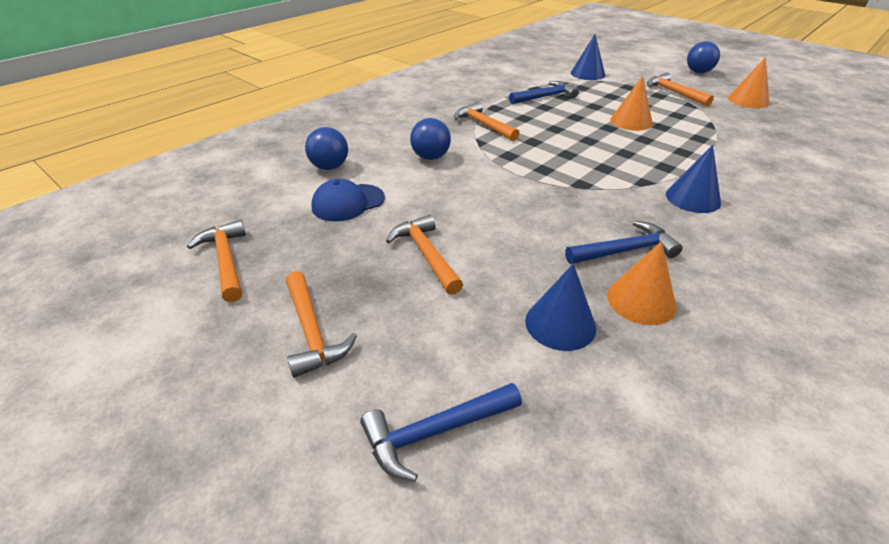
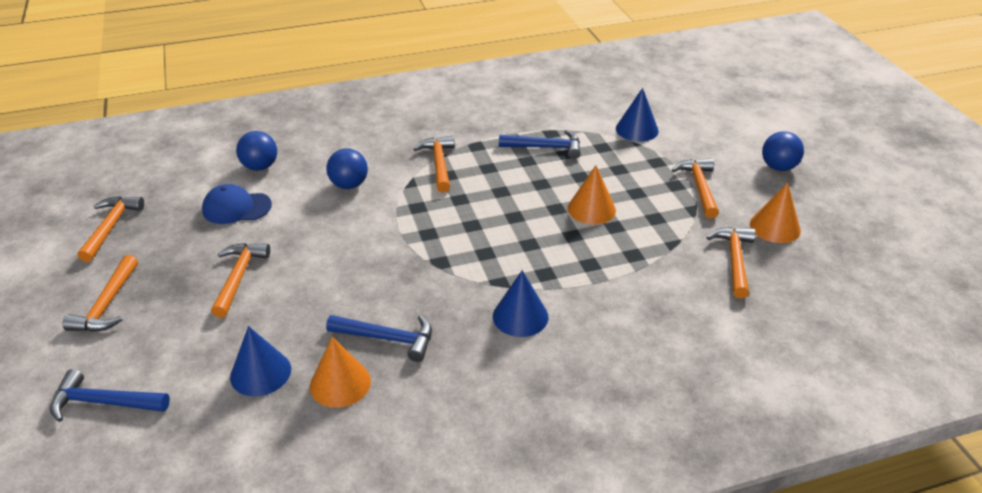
camera: 30 degrees right, 0 degrees up
none -> orange hammer [706,227,756,298]

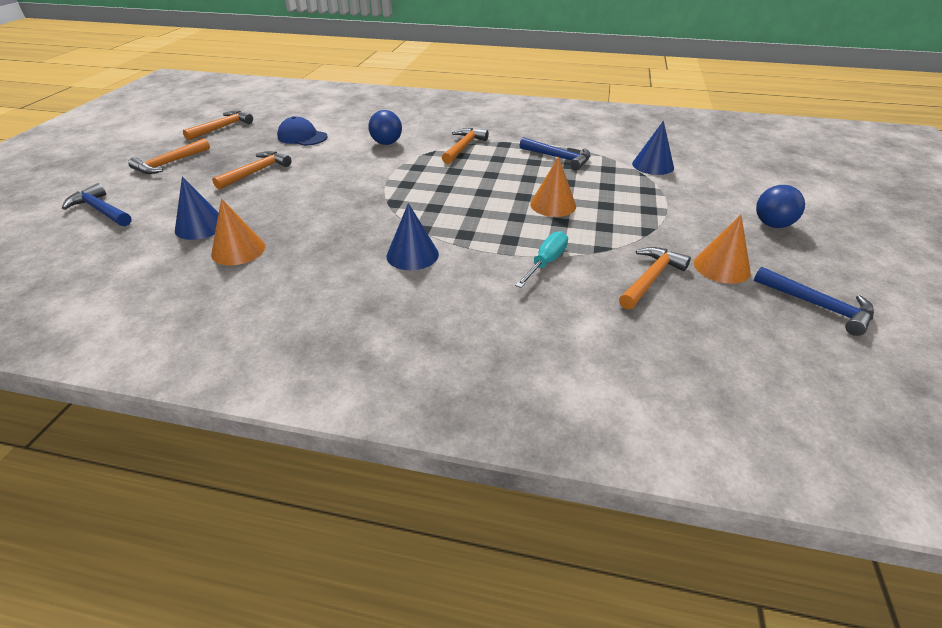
camera: 30 degrees right, 0 degrees up
blue ball [236,131,277,171] -> none
blue hammer [326,315,432,362] -> blue hammer moved to [754,267,874,336]
orange hammer [672,158,719,218] -> none
none -> turquoise screwdriver [515,231,568,288]

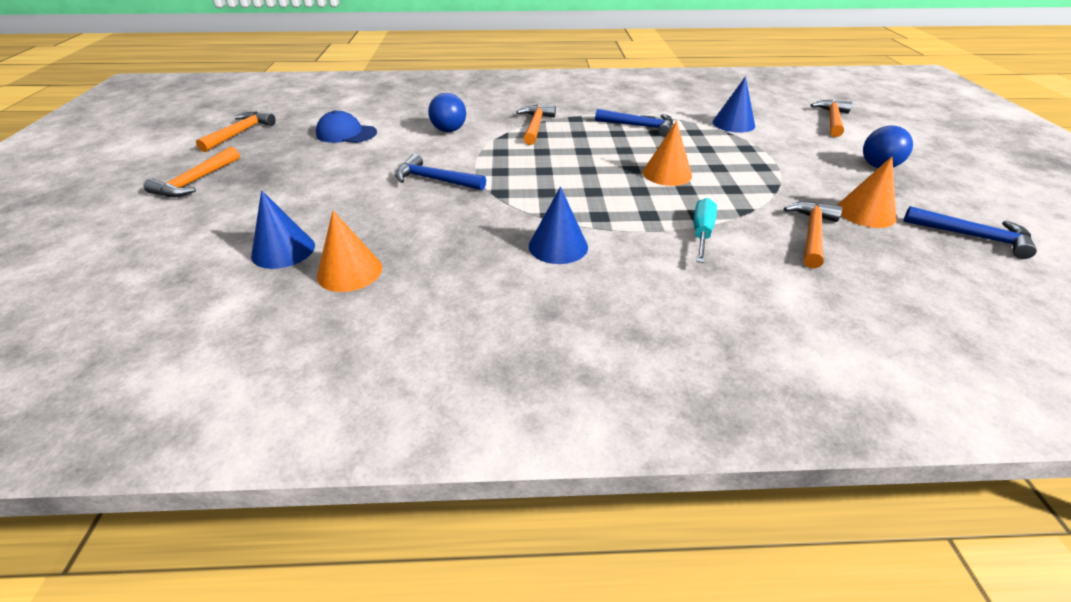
camera: 15 degrees left, 0 degrees up
blue hammer [62,183,132,226] -> blue hammer moved to [395,154,486,191]
orange hammer [212,151,291,190] -> orange hammer moved to [810,100,852,137]

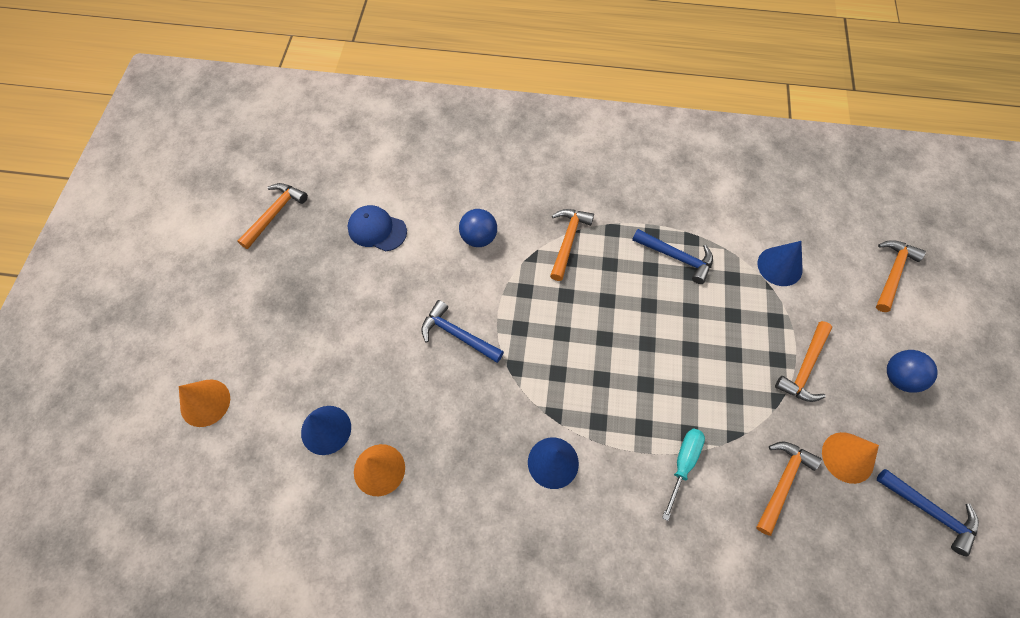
camera: 10 degrees right, 25 degrees up
orange hammer [143,147,240,197] -> orange hammer moved to [775,321,832,402]
orange cone [643,121,692,186] -> orange cone moved to [179,380,230,427]

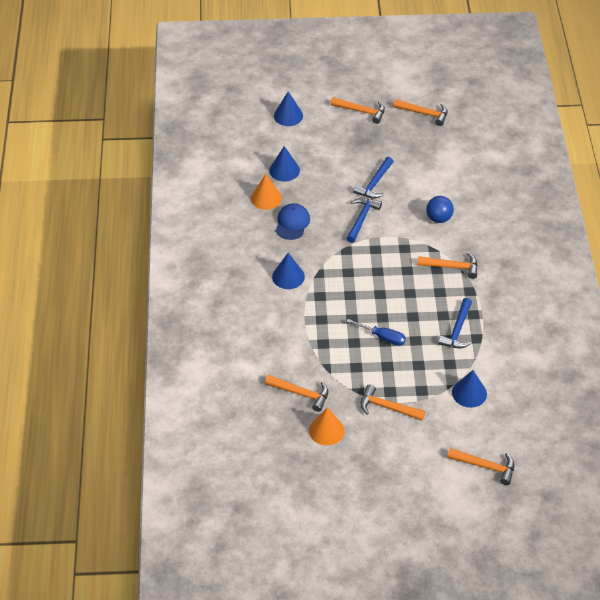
camera: 80 degrees right, 15 degrees down
orange cone [179,380,230,427] -> blue cone [274,91,303,126]
blue cap [348,205,407,252] -> blue cap moved to [276,203,310,240]
turquoise screwdriver [662,428,705,521] -> none
blue hammer [877,469,979,556] -> blue hammer moved to [353,157,393,199]
blue ball [887,350,938,393] -> none
none -> orange hammer [331,97,385,124]
none -> blue screwdriver [346,319,406,346]

